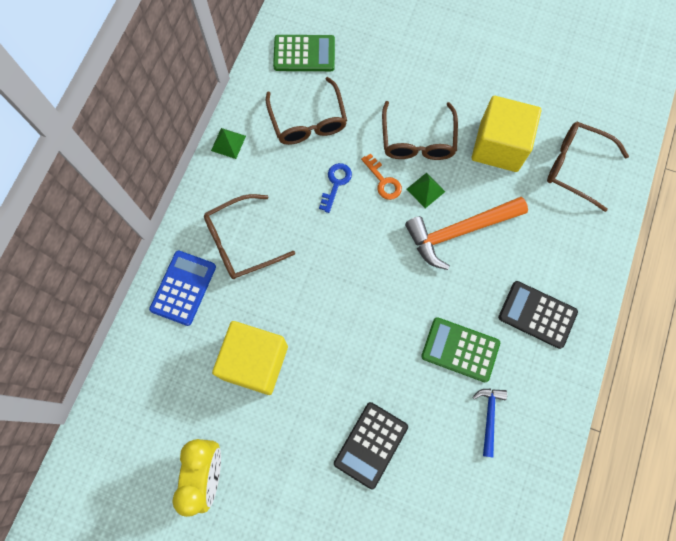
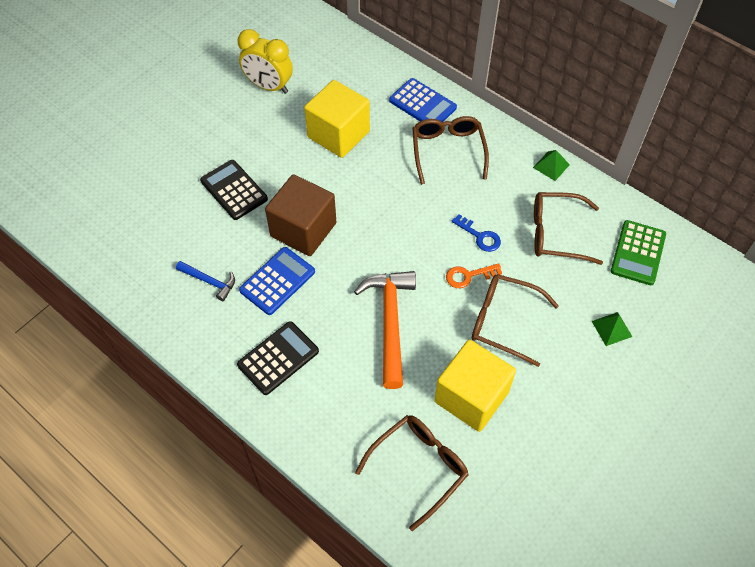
camera: 110 degrees right, 15 degrees down
green pyramid [407,173,445,208] -> green pyramid moved to [592,312,633,346]
green calculator [421,317,500,382] -> blue calculator [239,247,315,315]
none -> brown cube [265,174,336,256]

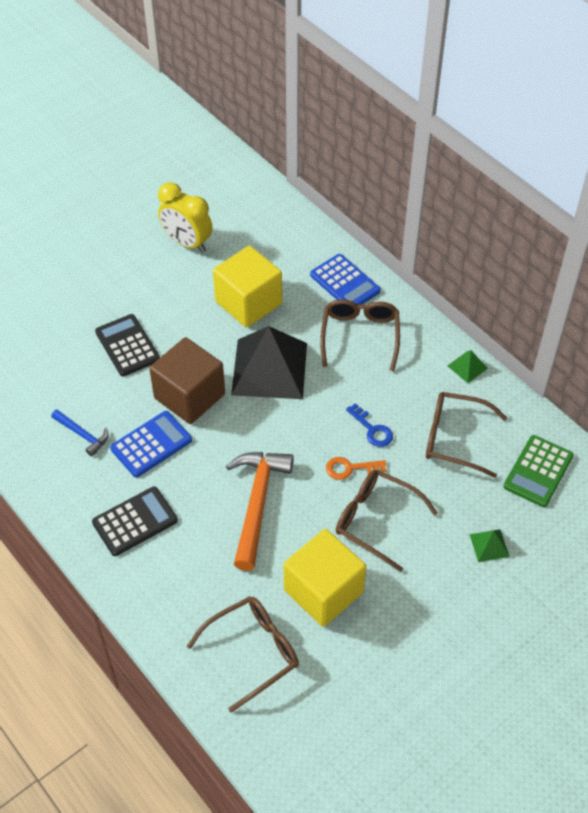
camera: 10 degrees right, 5 degrees down
none -> black pyramid [231,326,307,399]

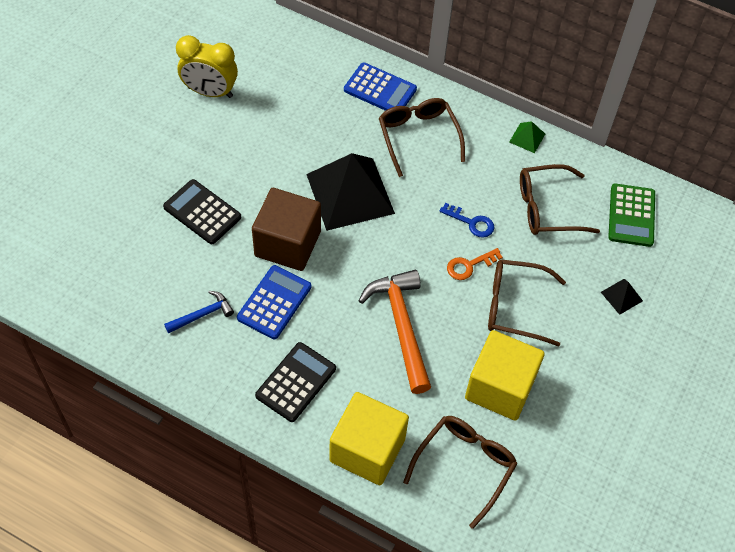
camera: 25 degrees left, 5 degrees up
blue hammer [51,410,109,456] -> blue hammer turned 45 degrees counterclockwise [164,291,234,334]
yellow cube [213,246,282,328] -> yellow cube moved to [329,392,409,485]
green pyramid [470,529,509,562] -> black pyramid [601,279,643,315]

